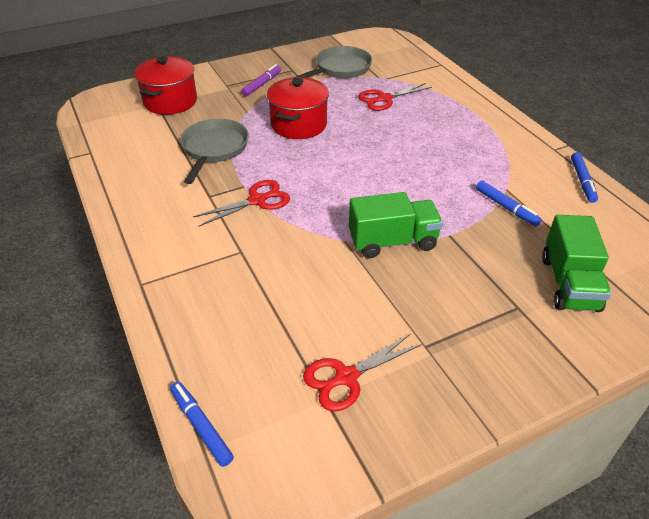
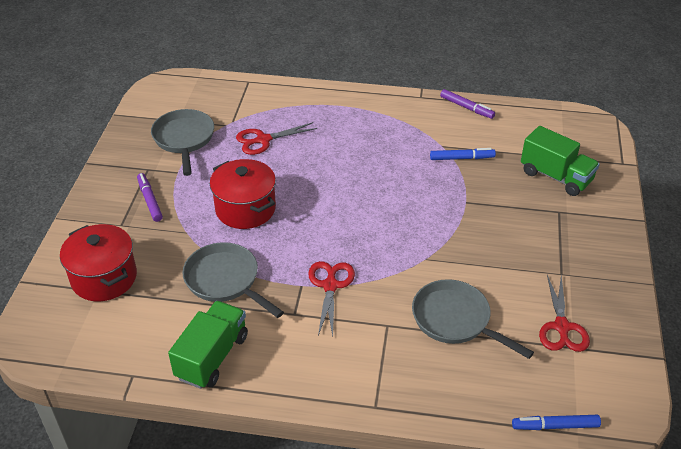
camera: 55 degrees left, 0 degrees up
green truck [349,192,443,258] -> green truck moved to [168,301,248,389]
red scissors [358,83,432,111] -> red scissors turned 60 degrees clockwise [236,122,317,155]
blue marker [571,152,598,203] -> purple marker [440,89,495,119]
none -> grey pan [412,279,534,359]

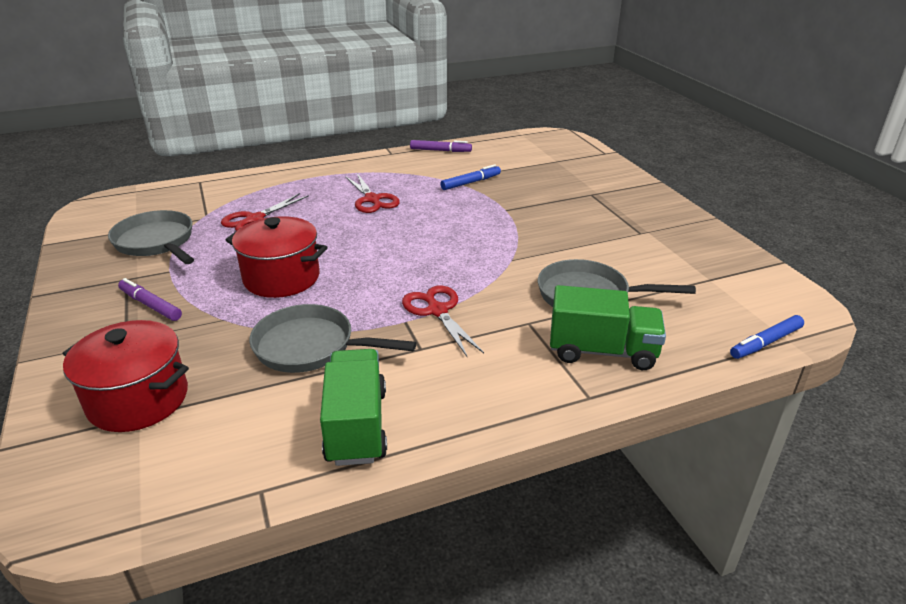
camera: 30 degrees left, 10 degrees down
green truck [521,126,600,196] -> green truck moved to [550,285,666,370]
red scissors [539,275,590,352] -> red scissors moved to [345,173,400,213]

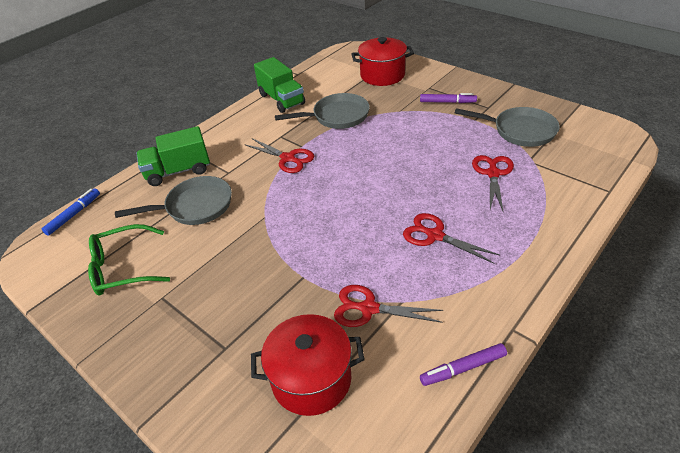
camera: 155 degrees right, 10 degrees up
red pot [226,216,328,298] -> red pot moved to [251,314,365,416]
blue marker [441,164,501,190] -> red scissors [334,285,443,327]
none -> green glasses [88,224,170,296]

